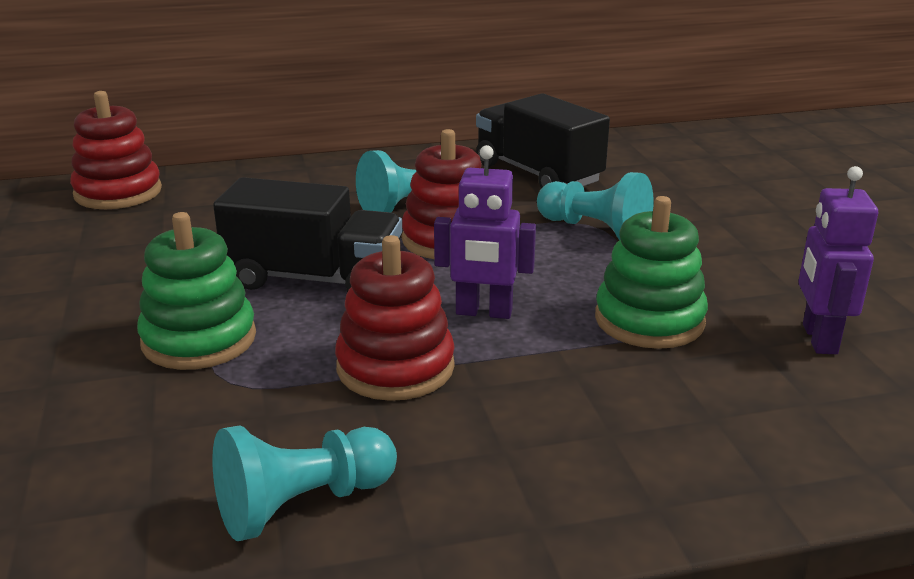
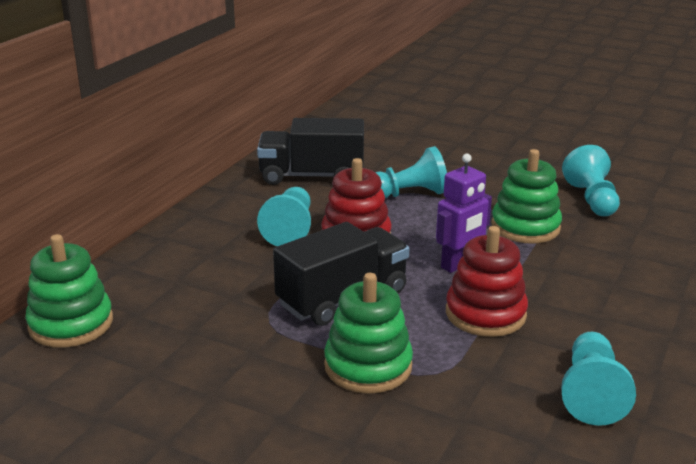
camera: 50 degrees left, 0 degrees up
red stacking toy [70,91,162,209] -> green stacking toy [25,234,113,348]
purple robot [798,166,878,354] -> turquoise pawn [562,145,620,216]

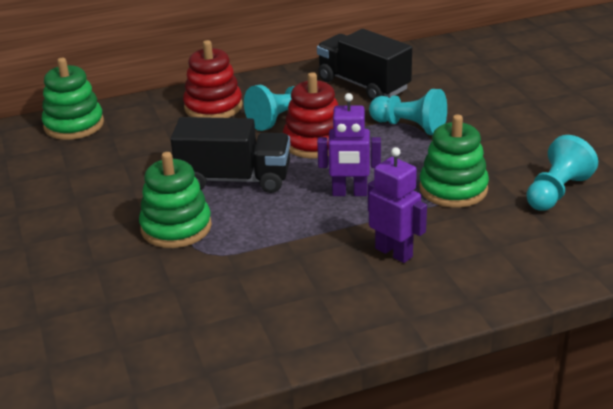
camera: 45 degrees right, 5 degrees up
red stacking toy [446,226,528,337] -> red stacking toy moved to [183,40,243,118]
turquoise pawn [561,332,636,426] -> none
none -> purple robot [368,147,427,263]

